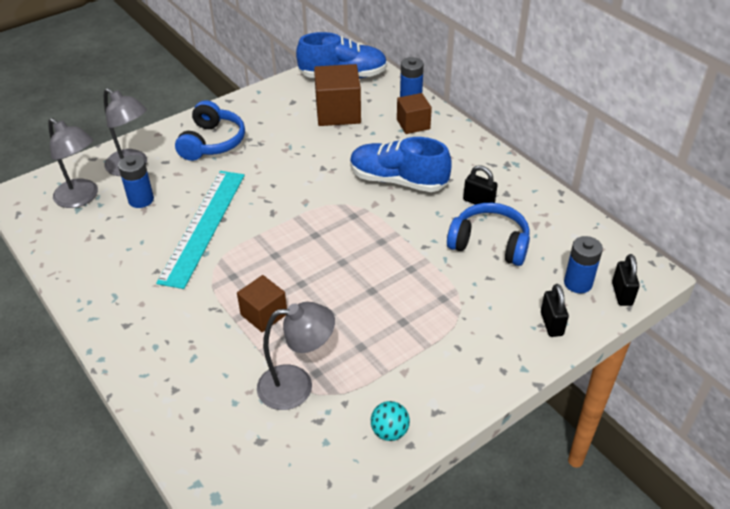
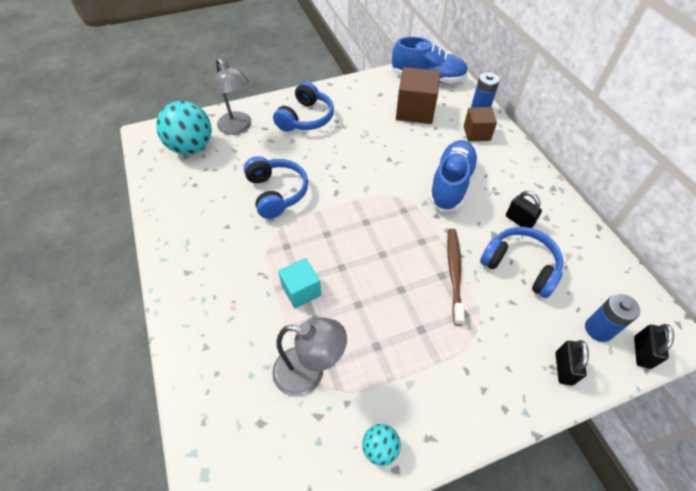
camera: 15 degrees right, 10 degrees up
grey lamp [48,118,98,208] -> turquoise ball [156,101,212,155]
blue battery [118,155,154,208] -> none
turquoise ruler [156,171,245,289] -> blue headphones [244,156,308,219]
brown cube [237,275,287,332] -> turquoise cube [278,258,321,308]
blue shoe [350,137,452,192] -> blue shoe turned 75 degrees clockwise [428,140,478,212]
none -> brown toothbrush [447,229,465,326]

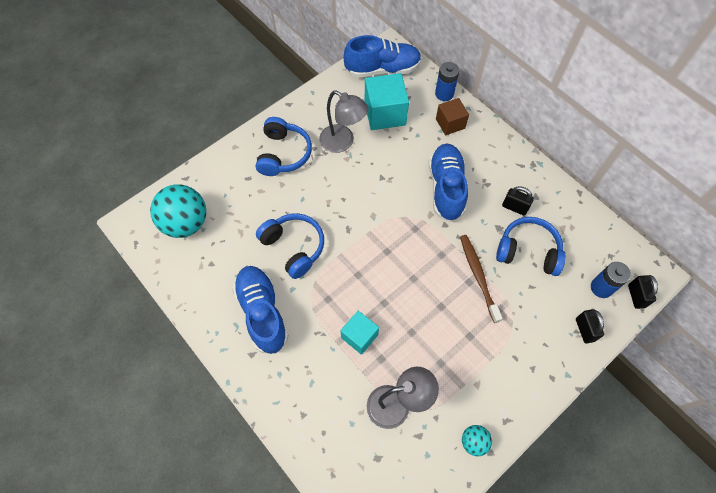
camera: 20 degrees left, 10 degrees up
grey lamp [214,58,252,135] -> grey lamp moved to [319,90,368,153]
brown cube [396,67,440,124] -> turquoise cube [365,73,409,130]
none -> blue shoe [233,266,289,354]

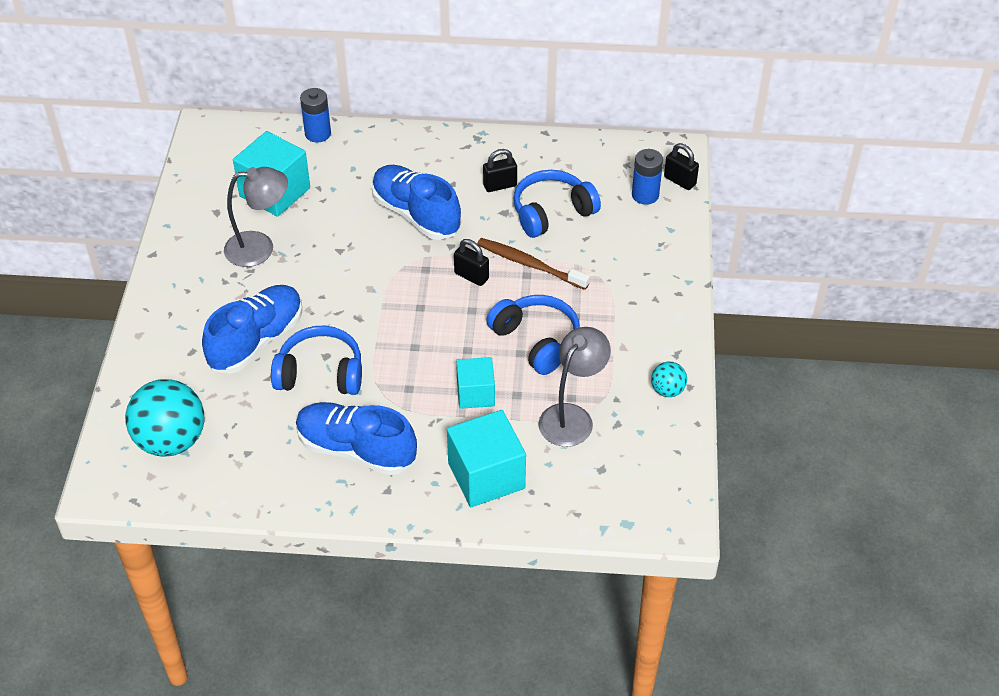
camera: 45 degrees left, 15 degrees down
blue headphones [256,117,312,176] -> blue headphones moved to [486,295,580,375]
blue shoe [343,35,422,78] -> blue shoe moved to [202,285,302,374]
brown cube [436,98,469,135] -> none
black padlock [576,309,604,343] -> black padlock moved to [454,239,489,286]
none -> turquoise cube [447,410,526,507]

